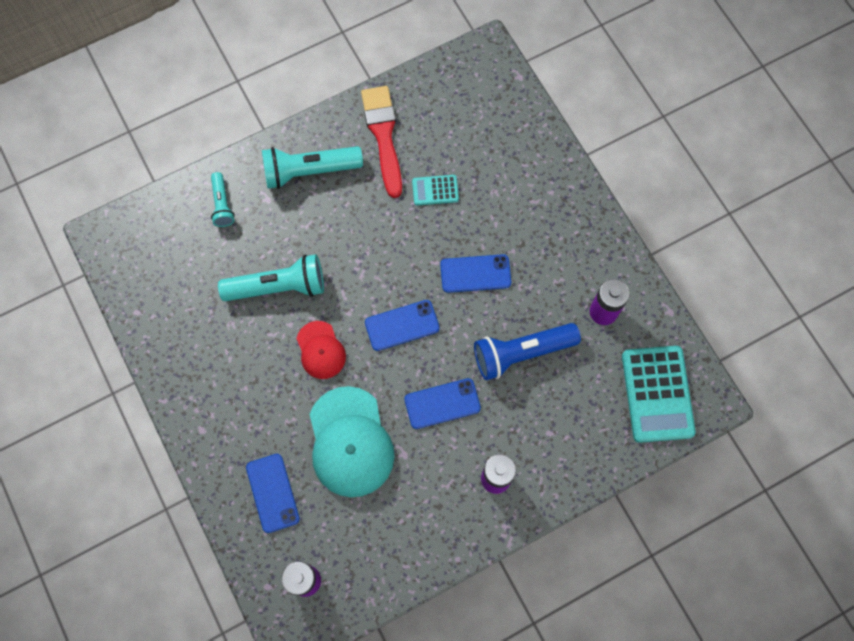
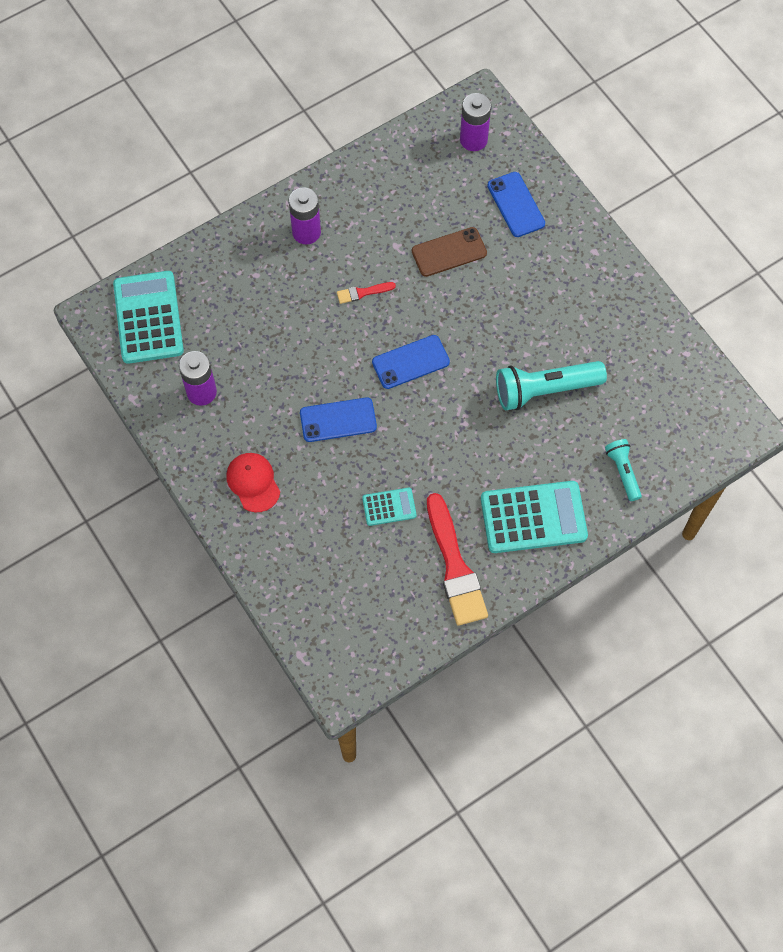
camera: 175 degrees right, 5 degrees down
turquoise flashlight [262,146,363,189] -> turquoise calculator [481,481,588,553]
red cap [296,321,346,379] -> red cap moved to [226,453,280,512]
turquoise cap [309,386,395,497] -> brown phone [412,227,487,277]
blue phone [404,378,481,429] -> red brush [337,282,396,304]
blue flashlight [474,323,581,380] -> none

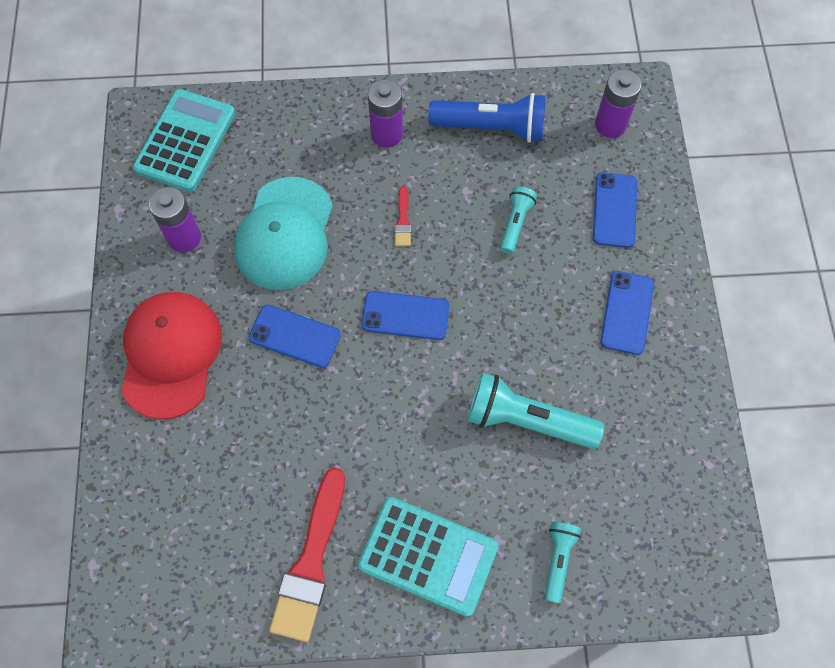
camera: 30 degrees right, 0 degrees up
red cap [226,453,280,512] -> red cap [121,292,222,420], size x1.78
red brush [337,282,396,304] -> red brush turned 105 degrees counterclockwise [395,186,411,246]
turquoise calculator [362,488,416,526] -> none
brown phone [412,227,487,277] -> turquoise flashlight [500,186,537,254]
none -> turquoise cap [234,177,333,290]
none -> blue flashlight [428,93,546,143]
none -> blue phone [600,271,654,355]

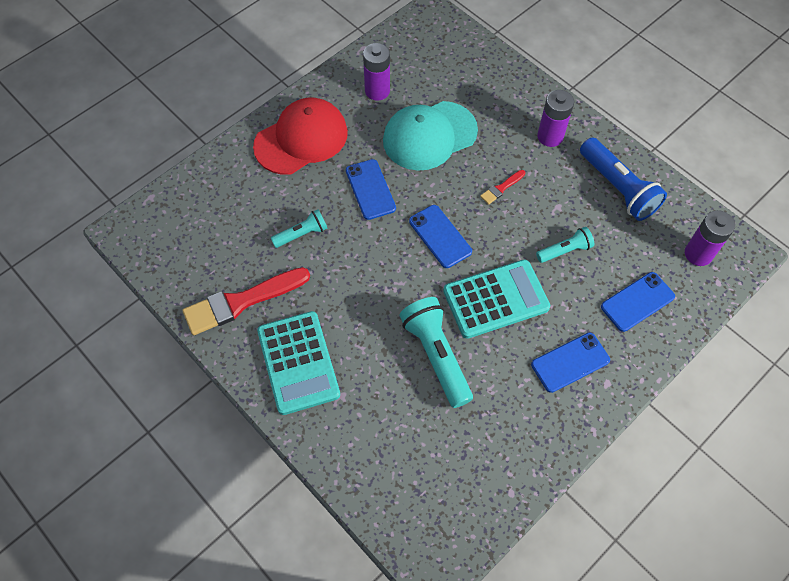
camera: 50 degrees right, 5 degrees down
turquoise calculator [133,89,235,192] -> turquoise calculator moved to [443,259,550,339]
turquoise flashlight [544,522,581,604] -> turquoise flashlight moved to [271,209,328,248]

